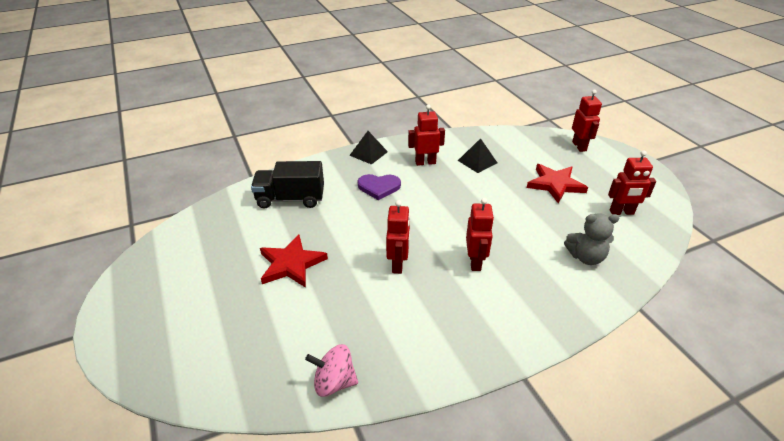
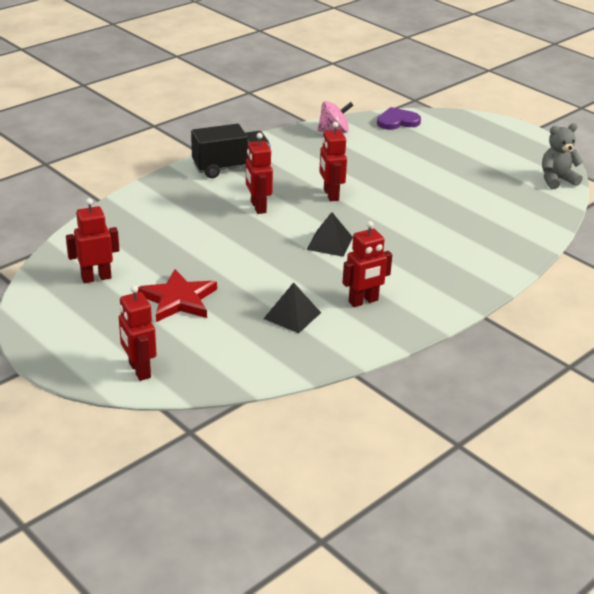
camera: 160 degrees right, 5 degrees down
black truck [251,161,324,208] -> black truck moved to [191,124,271,178]
red star [260,235,328,288] -> none
black pyramid [349,131,388,165] -> black pyramid moved to [307,212,353,257]
purple heart [358,174,401,200] -> purple heart moved to [377,107,421,130]
grey teddy bear [564,213,619,265] -> grey teddy bear moved to [542,123,583,189]

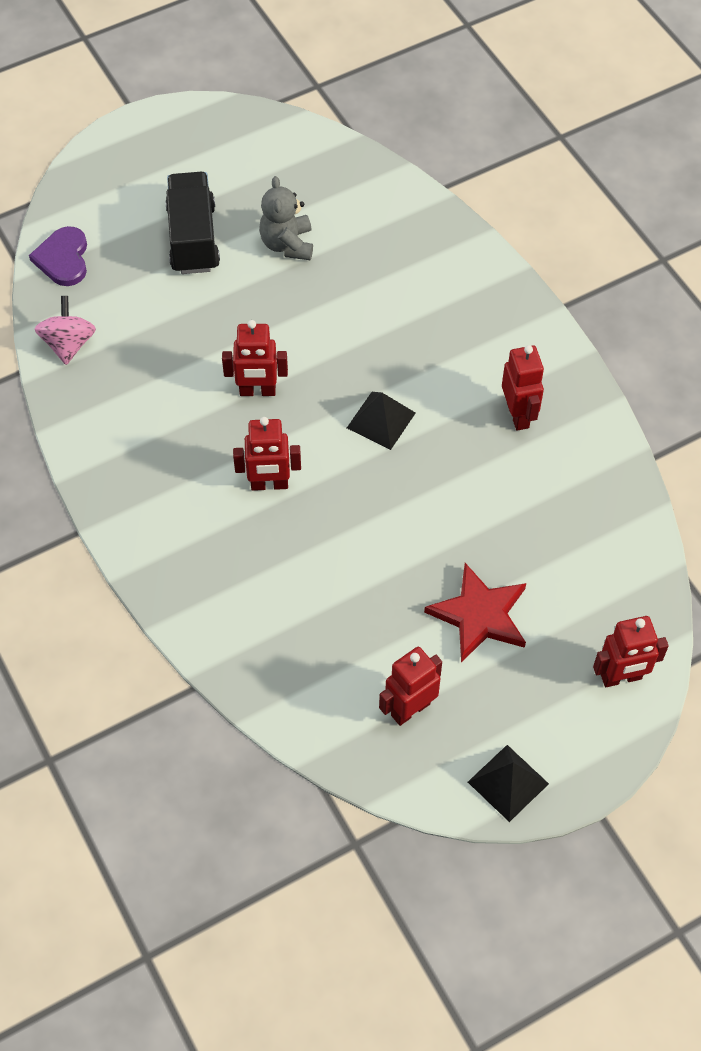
camera: 75 degrees left, 25 degrees up
red robot [66,198,119,283] -> red robot turned 60 degrees clockwise [379,647,442,726]
black truck [191,124,271,178] -> black truck moved to [165,172,220,274]
black pyramid [263,282,321,333] -> black pyramid moved to [468,745,549,822]
grey teddy bear [542,123,583,189] -> grey teddy bear moved to [259,176,313,260]

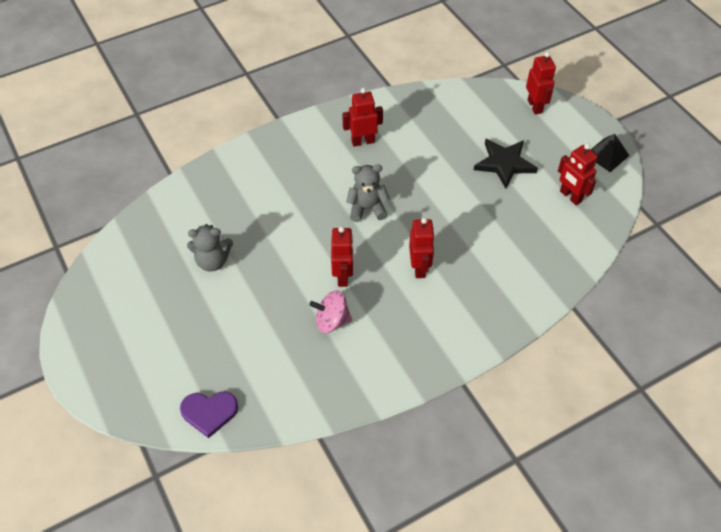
camera: 90 degrees left, 5 degrees down
pink spinning top [35,296,96,365] -> pink spinning top moved to [309,290,352,333]
black truck [165,172,220,274] -> none
black pyramid [347,392,416,450] -> grey teddy bear [346,164,390,222]
red star [424,563,526,662] -> black star [474,139,538,189]

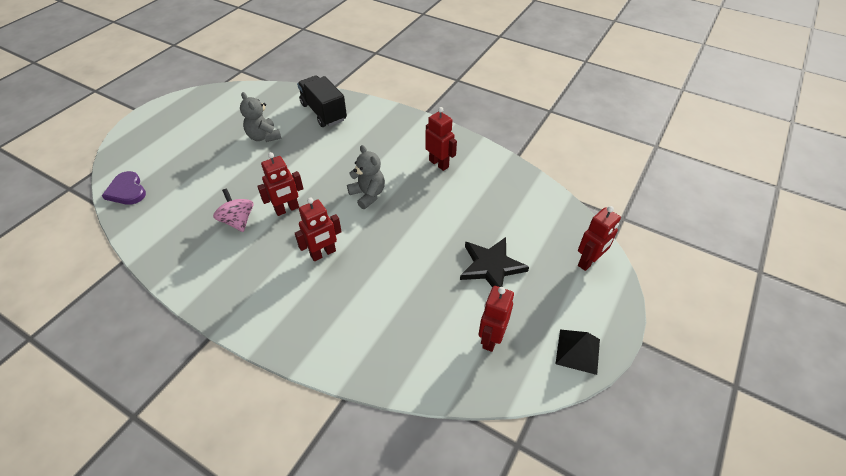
camera: 60 degrees right, 5 degrees down
none -> black truck [297,76,347,127]

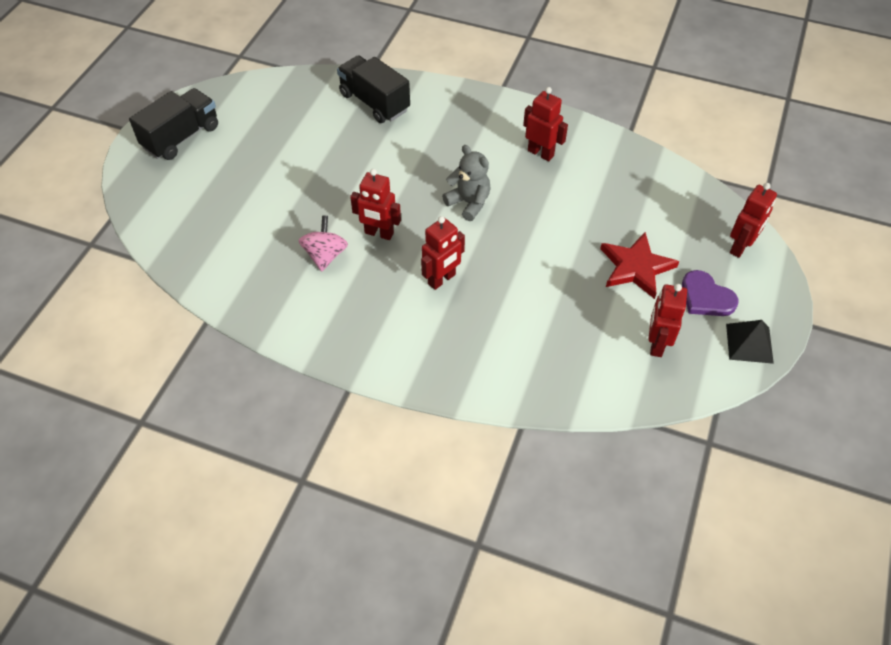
camera: 10 degrees left, 5 degrees up
purple heart [102,171,146,205] -> purple heart moved to [682,270,739,316]
pink spinning top [213,188,254,232] -> pink spinning top turned 45 degrees clockwise [299,215,348,272]
grey teddy bear [240,92,282,142] -> none
red robot [257,152,304,216] -> red robot turned 60 degrees clockwise [350,169,401,240]
black star [460,237,529,287] -> red star [600,232,679,299]
none -> black truck [129,88,218,160]

